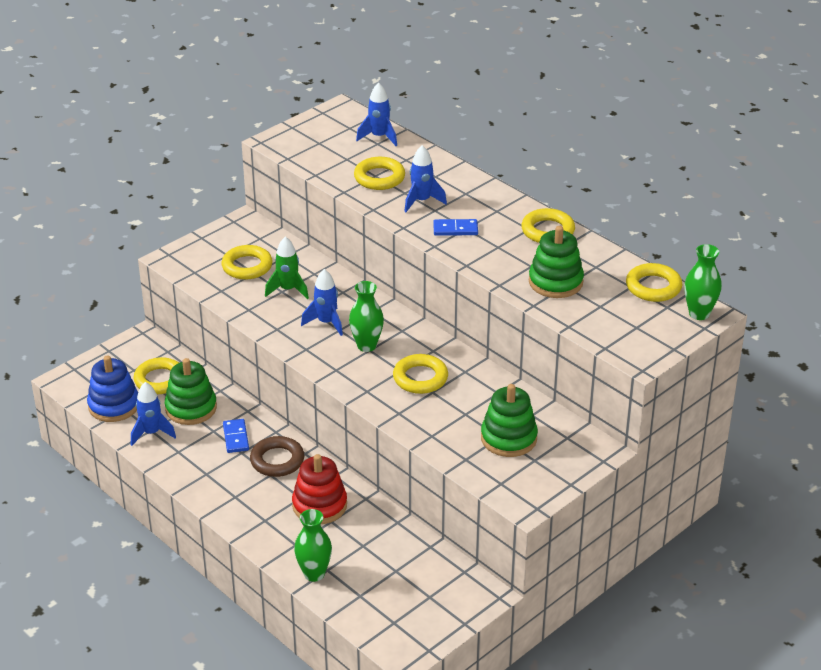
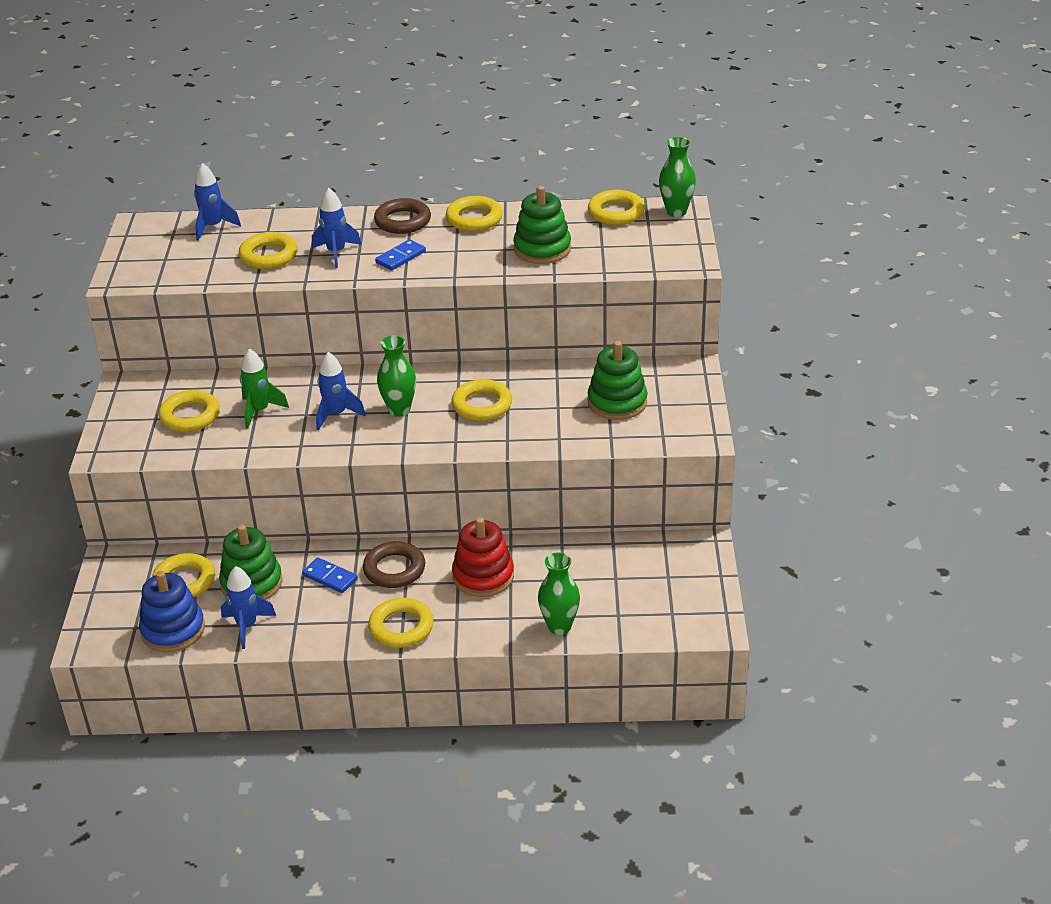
camera: 45 degrees left, 0 degrees up
none -> yellow ring [368,598,433,648]
none -> brown ring [374,198,431,234]

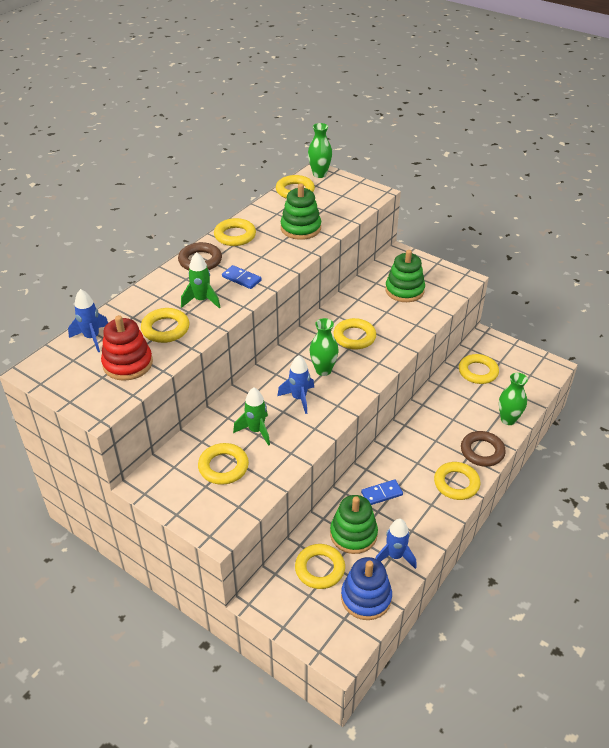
camera: 55 degrees left, 5 degrees up
blue rocket [312,188,361,268] -> green rocket [181,252,221,309]
brown ring [363,541,425,588] -> brown ring moved to [461,431,506,467]
blue domino [375,239,426,271] -> blue domino turned 45 degrees counterclockwise [222,265,262,289]
red stacking toy [452,517,514,597] -> red stacking toy moved to [101,315,153,381]
none -> yellow ring [459,354,499,384]

